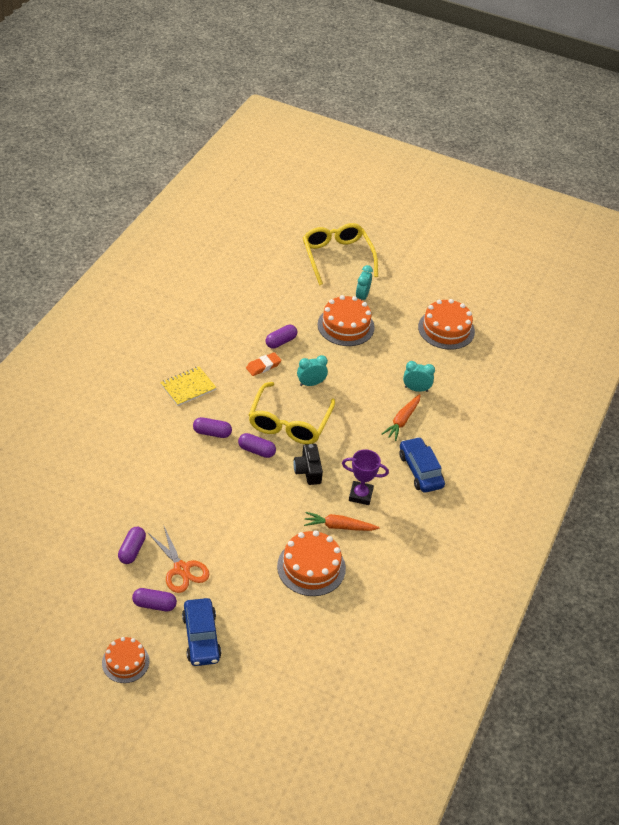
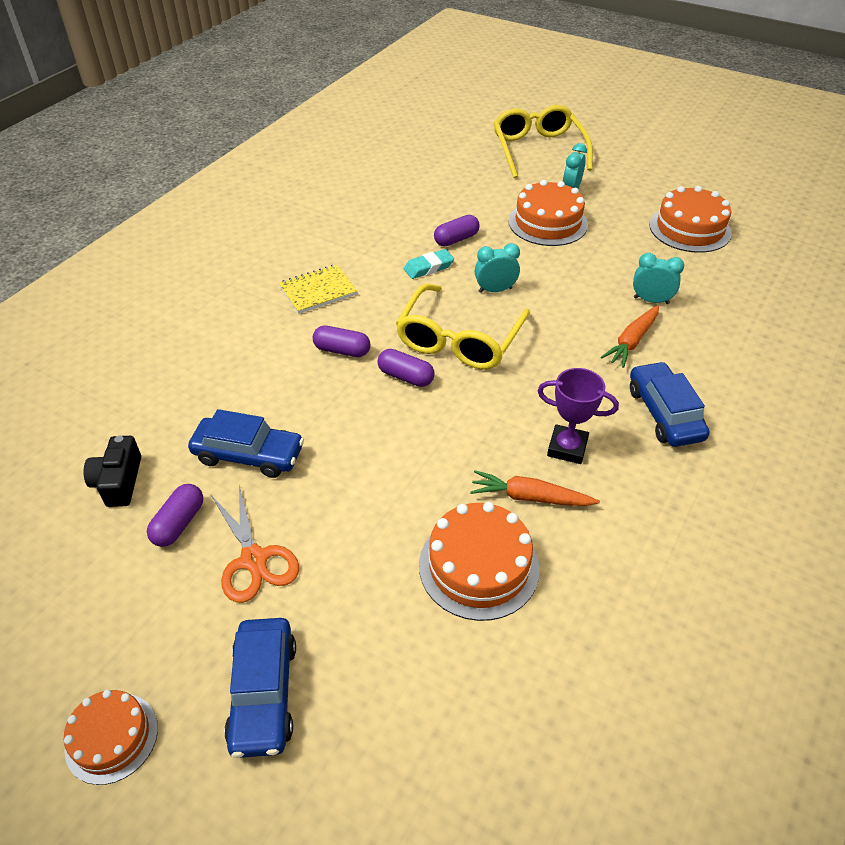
camera: 10 degrees right, 0 degrees up
purple capsule [132,588,177,611] -> none
orange eraser [246,352,281,376] -> turquoise eraser [404,249,454,279]
black camera [293,444,323,485] -> black camera moved to [83,436,141,507]
none -> blue car [188,409,304,478]

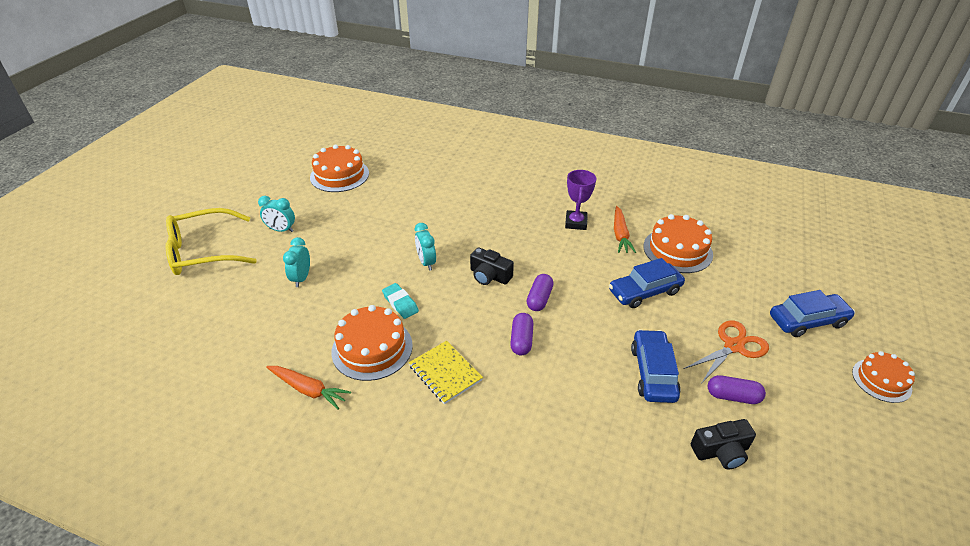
camera: 100 degrees left, 5 degrees down
yellow glasses [396,284,530,370] -> black camera [470,247,514,285]
purple capsule [434,215,480,246] -> none
orange cake [508,180,588,246] -> orange cake moved to [331,305,413,381]
orange carrot [601,305,659,368] -> orange carrot moved to [266,366,351,409]
blue car [630,361,710,447] -> blue car moved to [609,258,685,308]
turquoise clock [633,253,684,304] -> turquoise clock moved to [283,237,310,287]

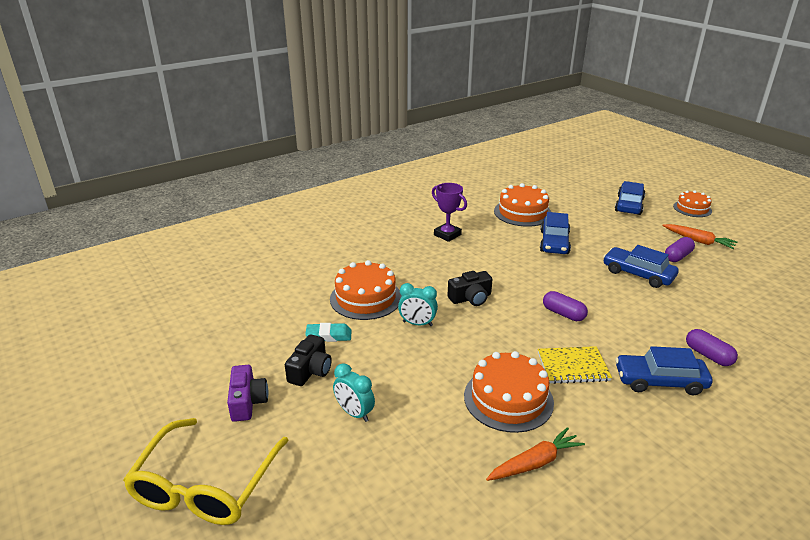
camera: 55 degrees left, 10 degrees down
turquoise clock [258,196,295,232] -> purple camera [227,365,268,422]
orange cake [310,144,369,192] -> orange cake moved to [330,260,401,320]
turquoise eraser [382,283,419,319] -> turquoise eraser moved to [305,323,352,342]
purple capsule [527,274,554,311] -> purple capsule moved to [686,329,738,366]
orange carrot [614,206,636,253] -> orange carrot moved to [662,224,737,249]
orange scissors [684,320,769,384] -> none
black camera [691,419,756,469] -> black camera moved to [285,334,332,386]
none -> blue car [615,346,712,395]

